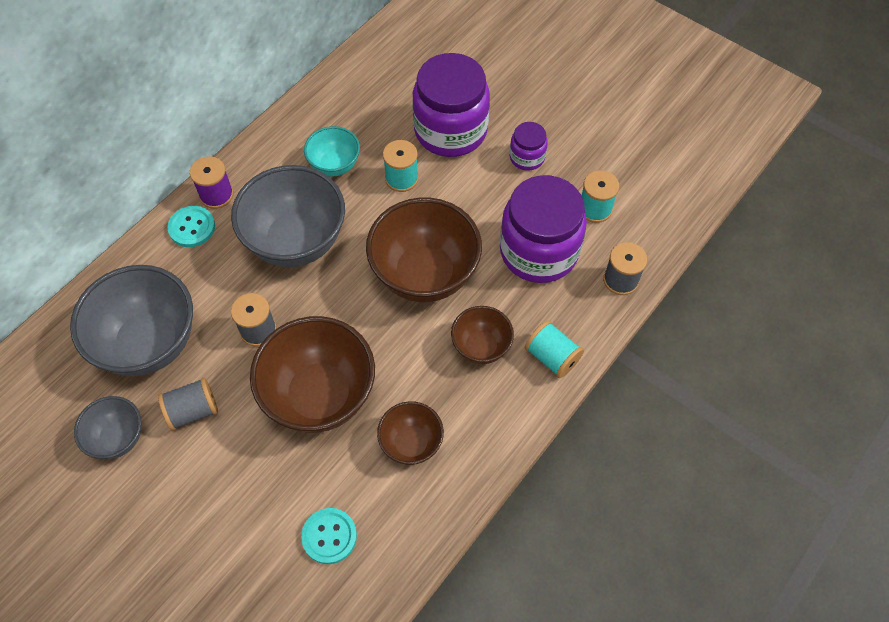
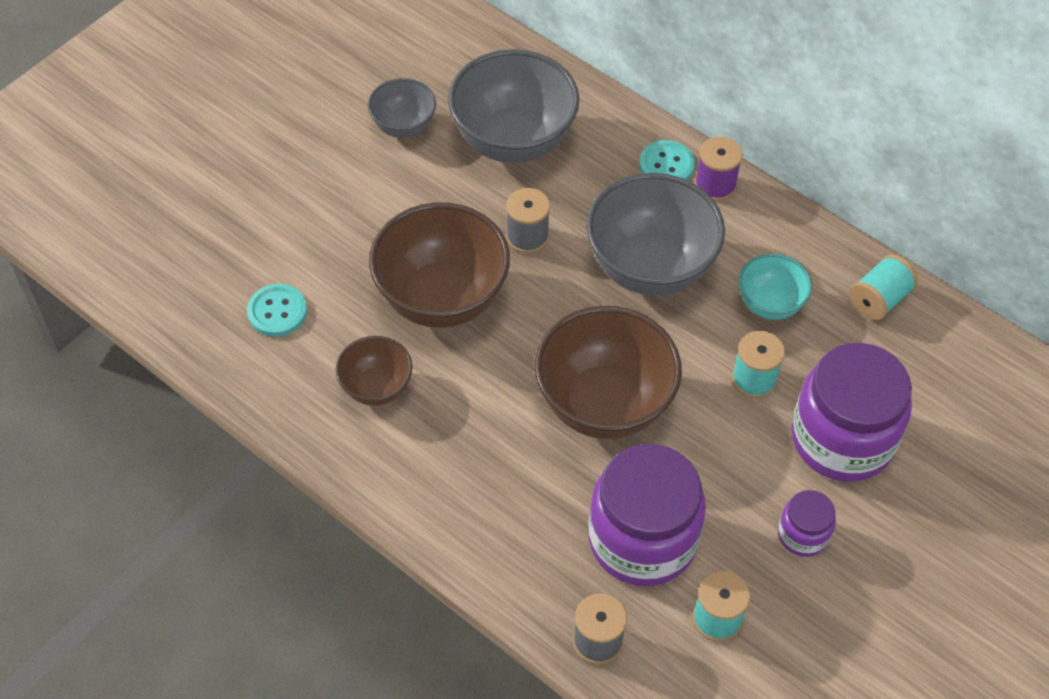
camera: 90 degrees right, 5 degrees down
grey spool [158,378,218,431] -> none
brown bowl [451,306,514,364] -> none
turquoise spool [525,321,584,378] -> turquoise spool moved to [850,254,918,320]

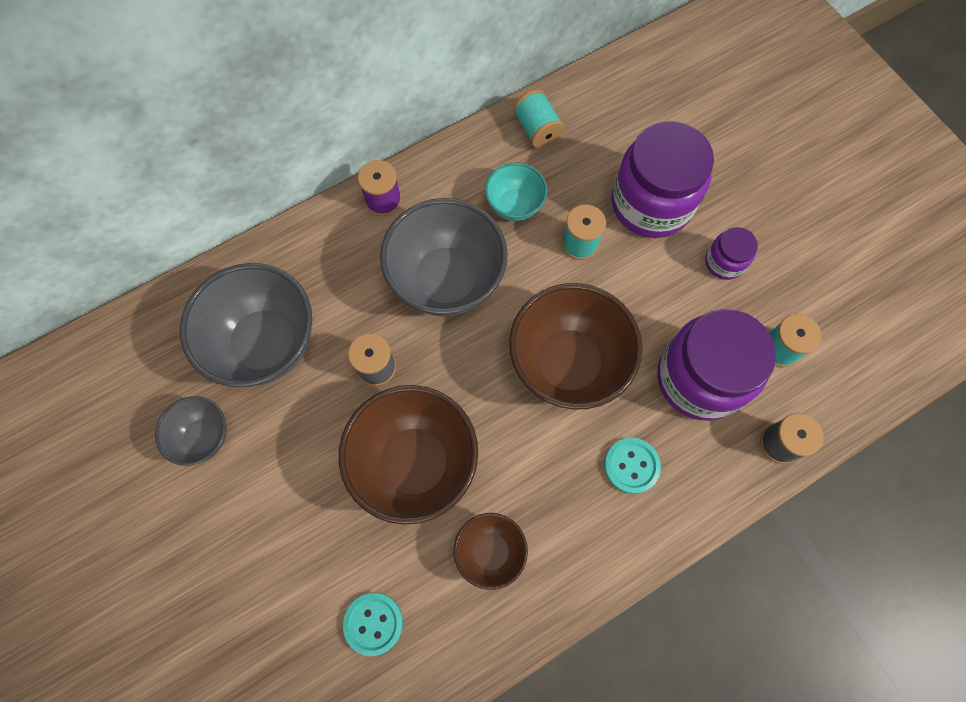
camera: 70 degrees left, 15 degrees up
turquoise button [639,140,695,180] -> turquoise button moved to [604,438,661,494]

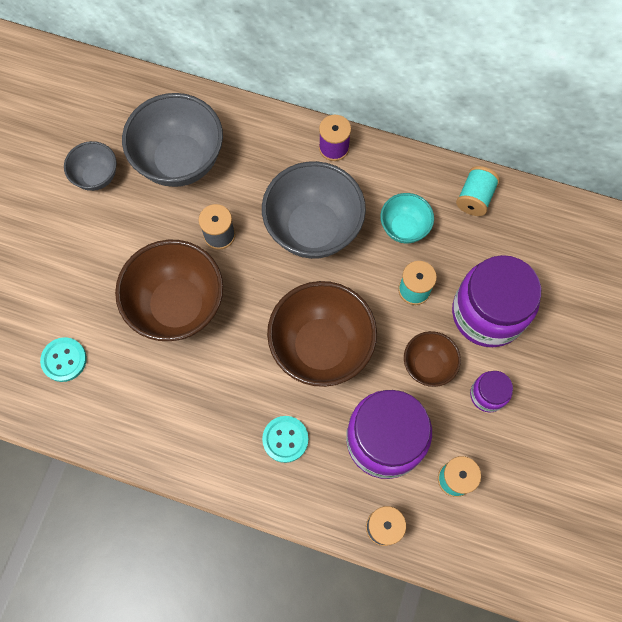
camera: 50 degrees right, 0 degrees up
brown bowl [454,513,528,590] -> brown bowl moved to [404,331,461,387]

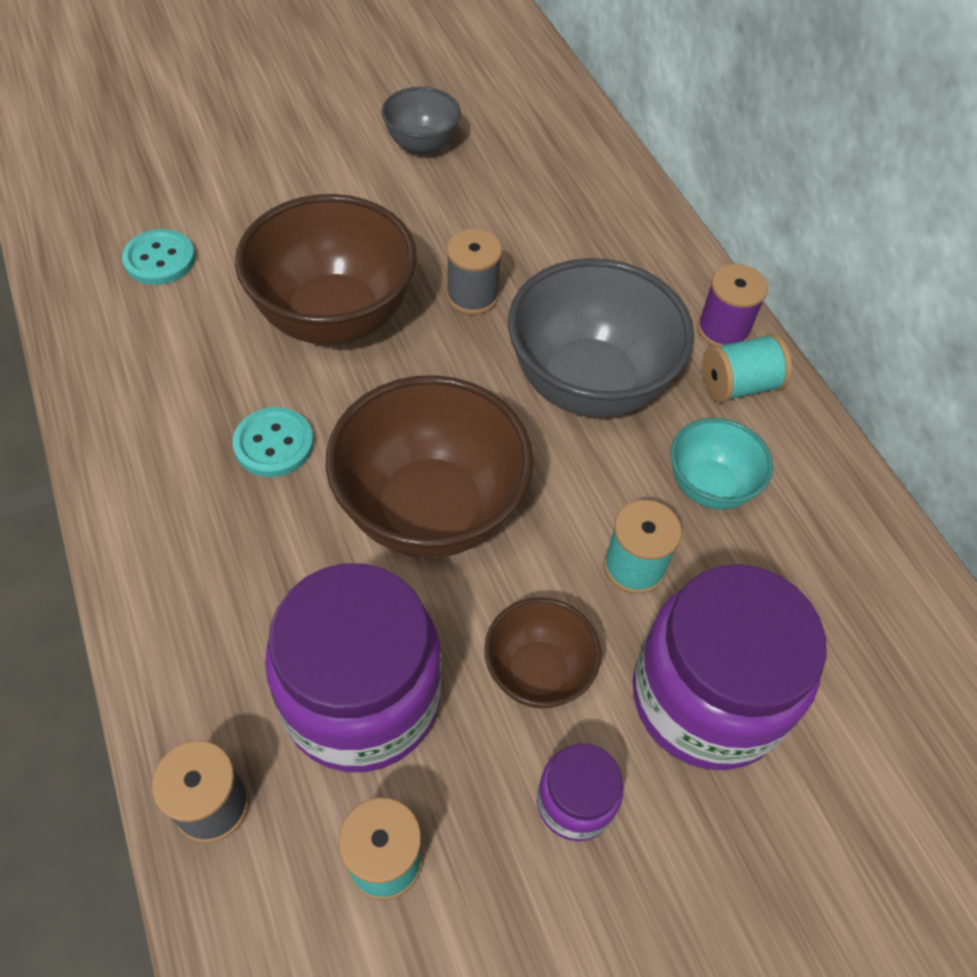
camera: 45 degrees right, 15 degrees down
grey bowl [122,93,223,187] -> none
turquoise button [262,416,308,463] -> turquoise button moved to [232,407,314,477]
turquoise spool [456,166,500,216] -> turquoise spool moved to [702,334,792,403]

